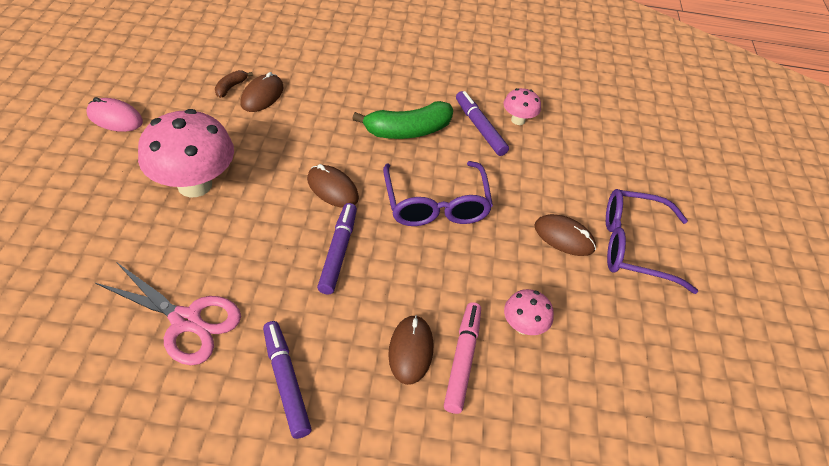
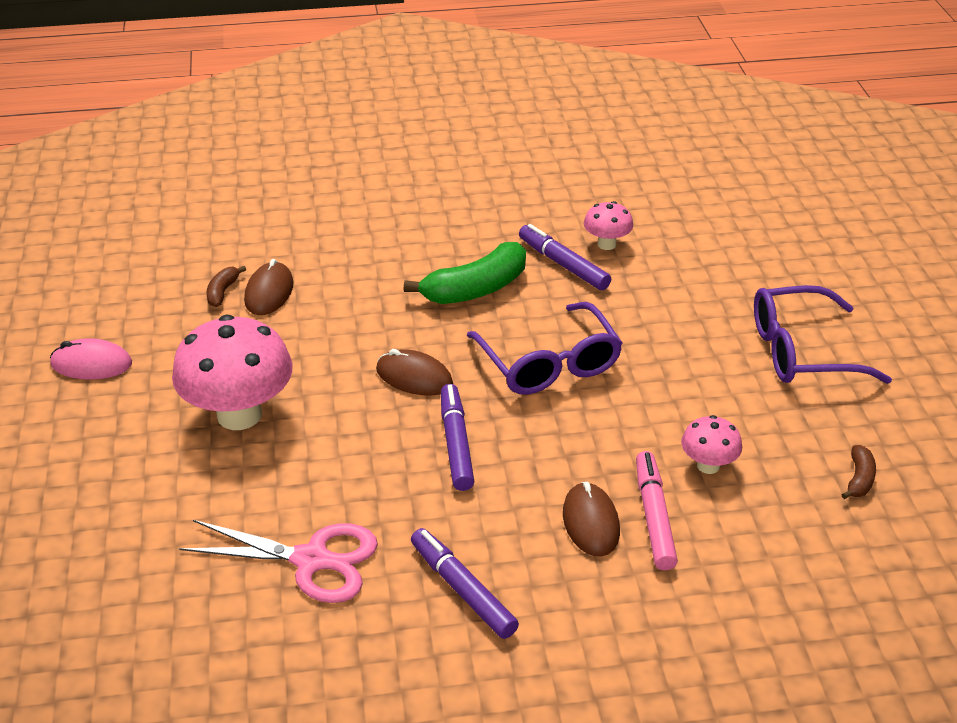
camera: 10 degrees left, 10 degrees down
brown mouse [534,214,596,256] -> none
none -> brown banana [841,445,876,499]

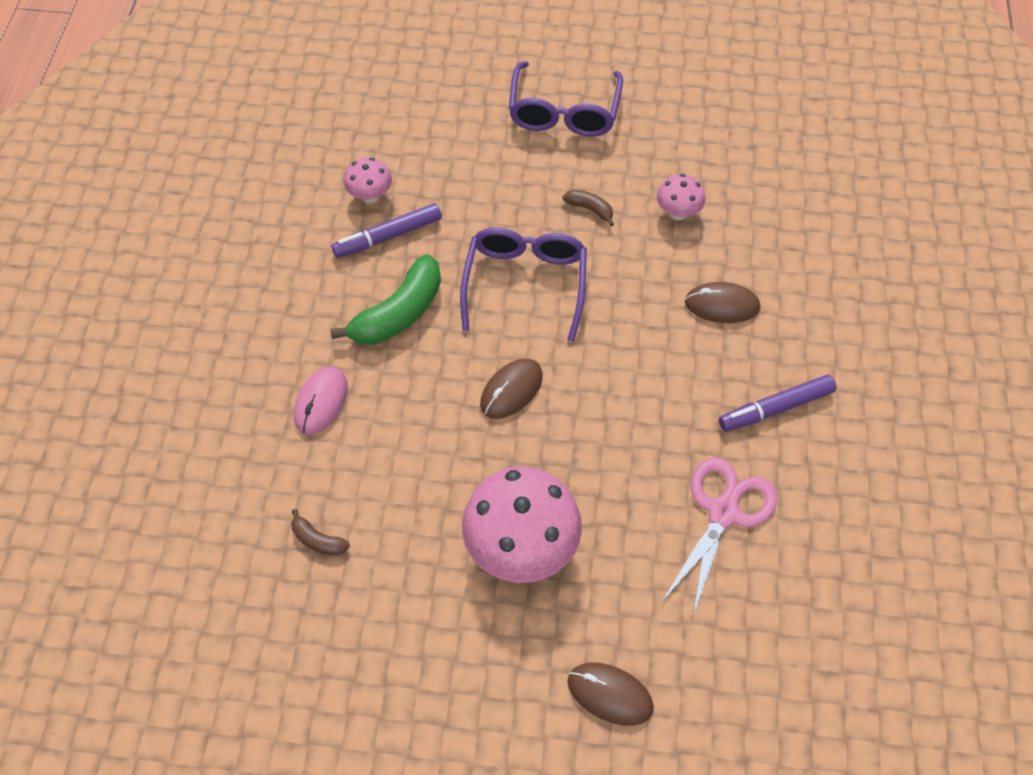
camera: 75 degrees left, 20 degrees up
pink mouse [50,339,132,379] -> pink mouse moved to [294,366,348,435]
brown mouse [244,259,293,315] -> brown mouse moved to [567,663,654,726]
green banana [404,242,526,304] -> green banana turned 60 degrees clockwise [330,254,441,345]
purple marker [441,384,475,491] -> none
purple glasses [467,302,622,395] -> purple glasses turned 75 degrees counterclockwise [460,228,587,342]
pink marker [636,451,678,570] -> none
brown banana [841,445,876,499] -> brown banana moved to [562,190,614,227]

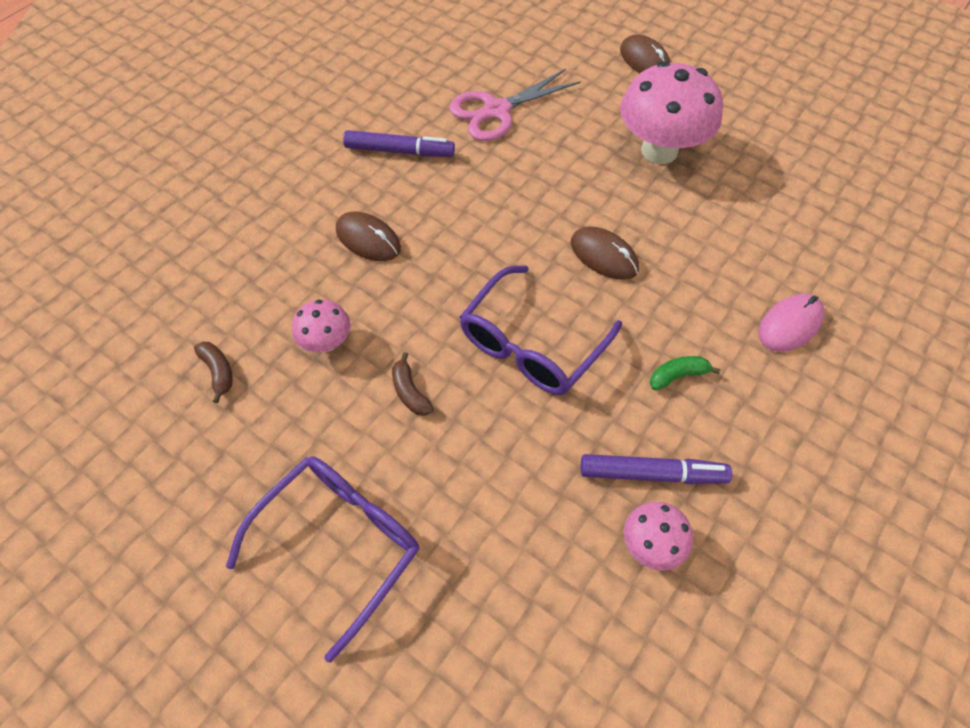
camera: 150 degrees left, 0 degrees up
brown banana [291,509,350,556] -> brown banana moved to [194,342,233,403]
green banana [330,254,441,345] -> green banana [650,356,721,390], size x0.48
brown mouse [480,359,543,419] -> brown mouse turned 60 degrees clockwise [571,227,639,280]

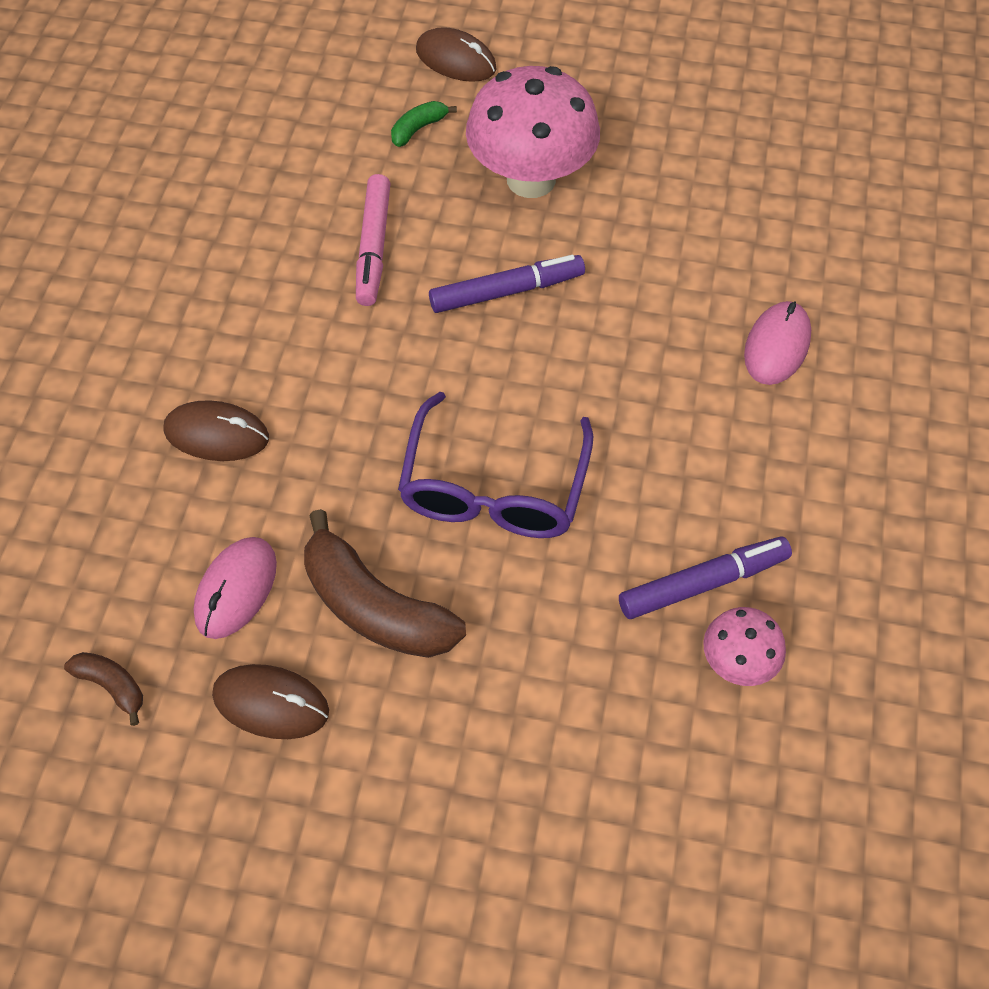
camera: 25 degrees left, 0 degrees up
purple glasses [226,456,419,662] -> none
pink mushroom [292,299,350,352] -> pink mouse [194,537,277,639]
purple marker [343,130,455,157] -> purple marker moved to [429,255,585,313]
brown banana [392,352,434,416] -> brown banana [304,509,466,658], size x2.09
pink scissors [449,69,581,141] -> none
brown mouse [571,227,639,280] -> brown mouse moved to [212,664,329,739]
green banana [650,356,721,390] -> green banana moved to [391,101,457,147]
none -> pink marker [356,174,391,306]

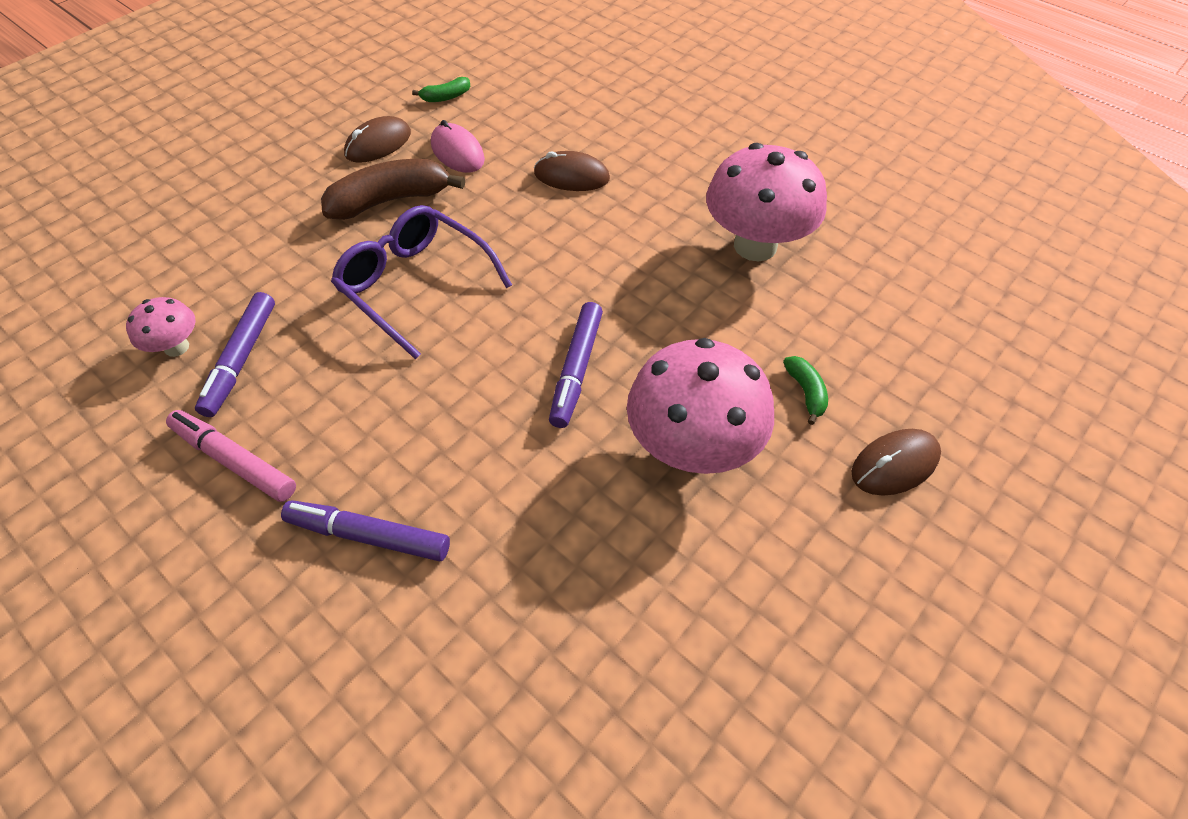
camera: 120 degrees right, 5 degrees down
brown banana [64,652,143,726] -> green banana [412,77,470,102]
brown mouse [163,400,269,461] -> brown mouse turned 60 degrees clockwise [534,151,610,191]
pink marker [356,174,391,306] -> pink marker moved to [166,410,296,502]
pink mouse [744,301,811,385] -> purple marker [281,500,450,561]
none -> pink mushroom [706,143,827,261]

